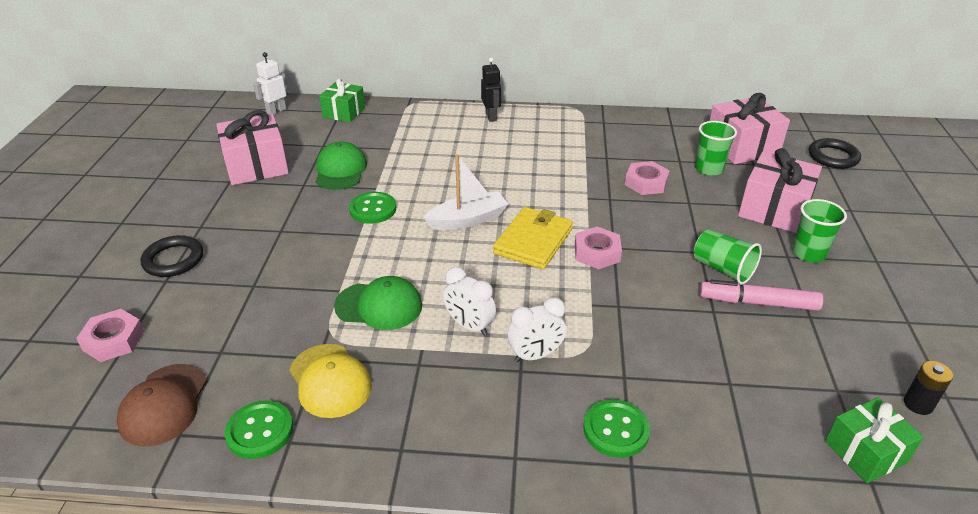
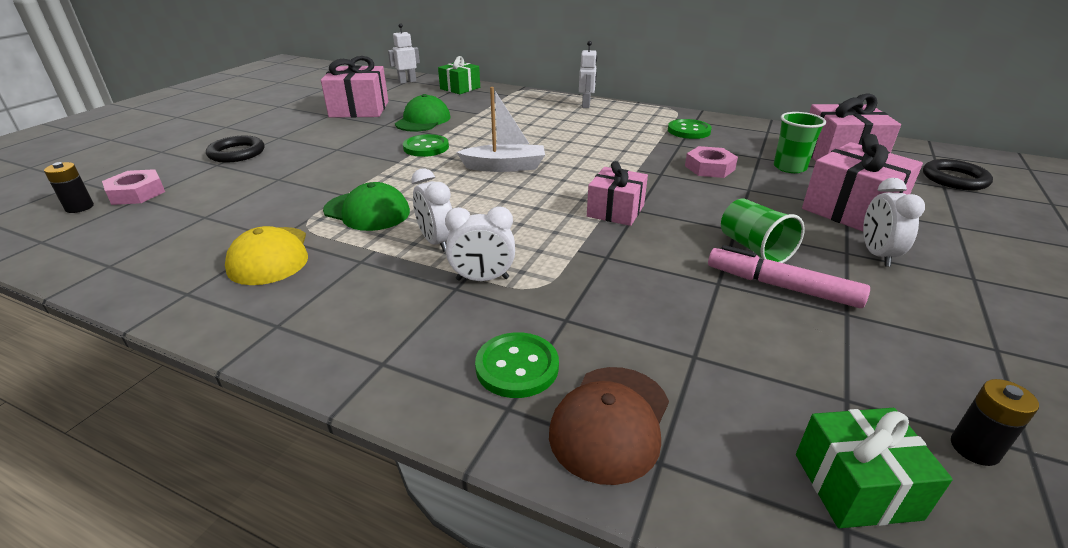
camera: 20 degrees right, 5 degrees down
brown cap [116,364,207,446] -> brown cap moved to [549,367,669,485]
green button [225,401,293,459] -> green button moved to [668,119,712,139]
black robot [481,57,501,122] -> white robot [579,41,597,108]
yellow wallet [493,207,573,269] -> none
pink nut [575,227,622,269] -> pink gift [587,161,648,226]
green cup [792,199,847,262] -> white clock [863,178,925,267]
none -> black battery [44,162,94,213]

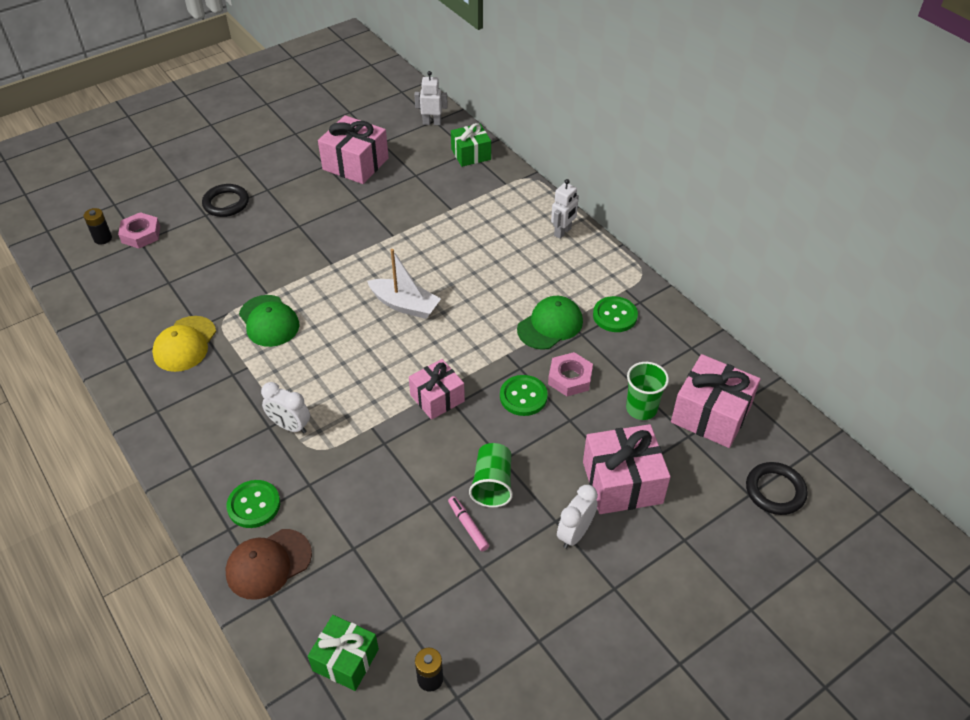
camera: 30 degrees right, 15 degrees up
green cap [395,94,450,132] -> green cap moved to [517,296,583,350]
green button [403,134,449,157] -> green button moved to [500,375,548,416]
white clock [411,168,452,252] -> none
pink marker [708,245,870,308] -> pink marker [448,496,489,551], size x0.59

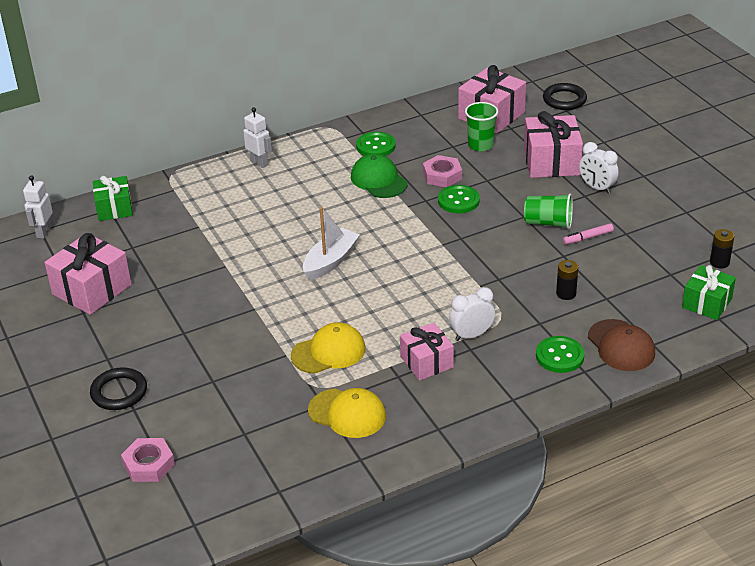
camera: 80 degrees left, 10 degrees down
black battery [84,208,112,244] -> black battery moved to [556,260,578,300]
green cap [239,295,299,347] -> yellow cap [291,322,365,374]
white clock [261,382,310,433] -> white clock turned 150 degrees counterclockwise [449,287,495,341]
pink gift [409,359,465,420] -> pink gift moved to [400,323,454,381]

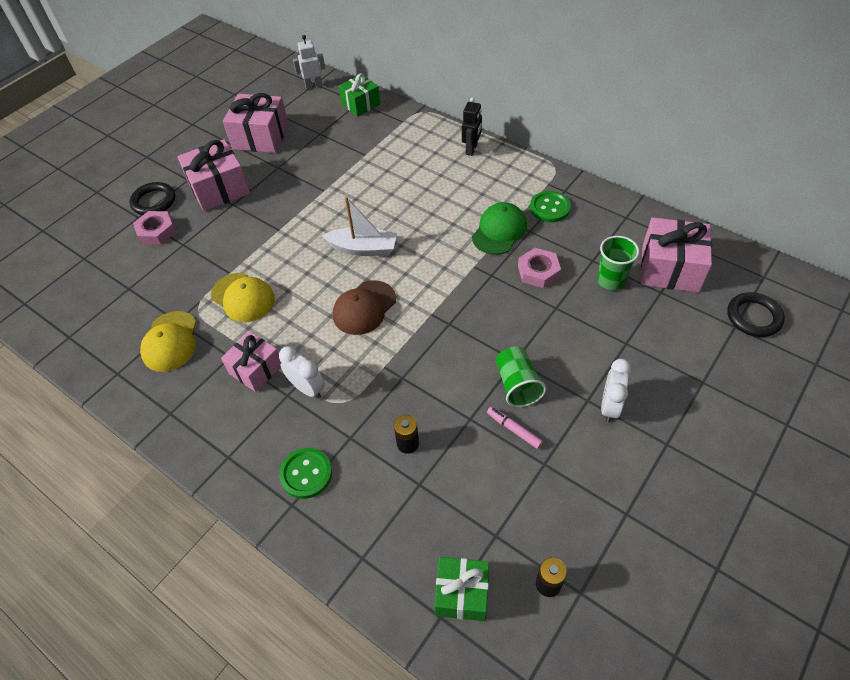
camera: 65 degrees right, 15 degrees up
pink nut [121,438,175,482] -> pink nut moved to [133,211,176,245]
white robot [243,107,272,168] -> black robot [462,97,482,156]
green button [438,185,480,213] -> none
pink gift [524,111,583,178] -> pink gift moved to [177,139,250,211]
brown cap [588,319,655,371] -> brown cap moved to [333,280,396,335]

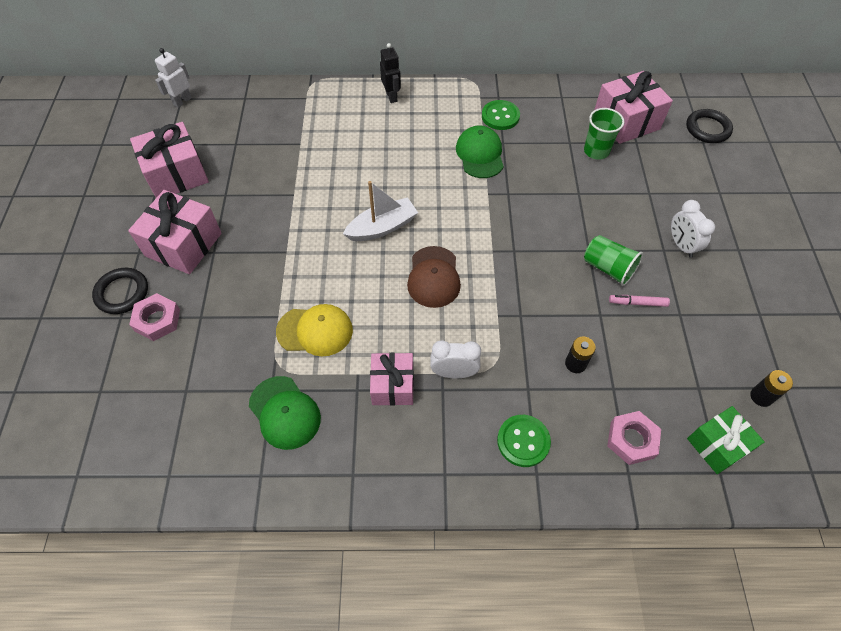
camera: 40 degrees left, 5 degrees up
yellow cap [140,311,196,372] -> green cap [249,376,321,450]
green gift [338,73,380,117] -> none
pink nut [518,248,561,288] -> pink nut moved to [607,411,661,465]

